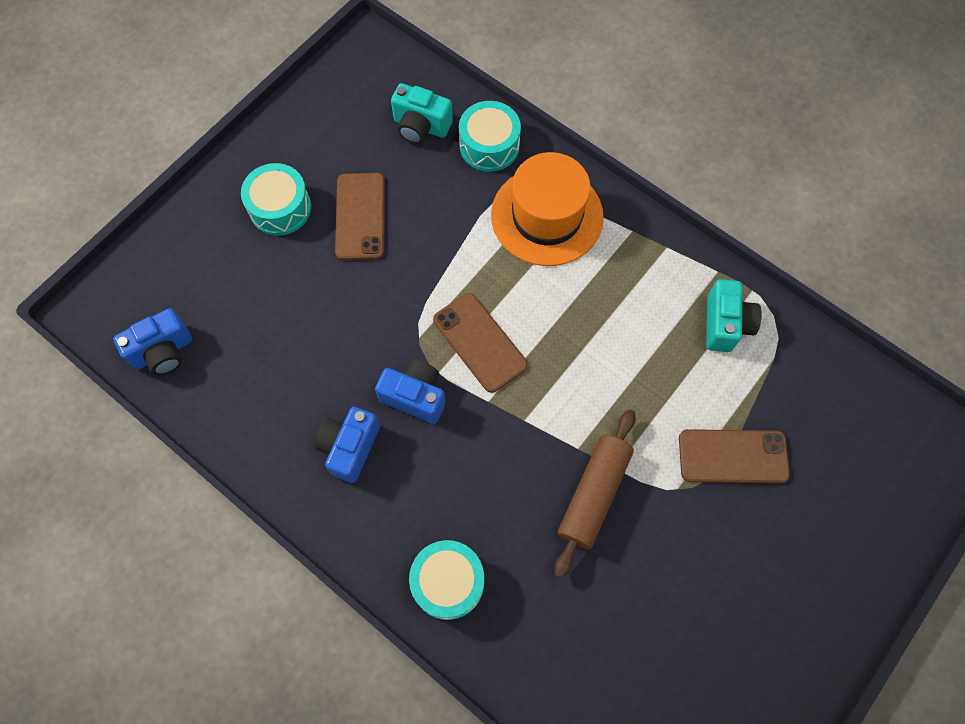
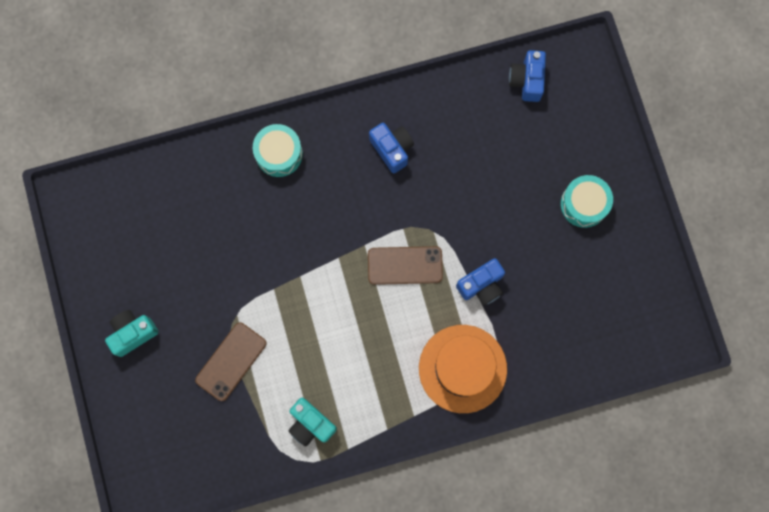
camera: 125 degrees right, 10 degrees up
brown phone [335,173,385,260] -> none
blue camera [375,359,446,424] -> blue camera moved to [456,258,505,306]
turquoise camera [391,83,453,144] -> turquoise camera moved to [105,310,159,357]
turquoise drum [459,101,521,172] -> none
brown rolling pin [554,409,636,579] -> none

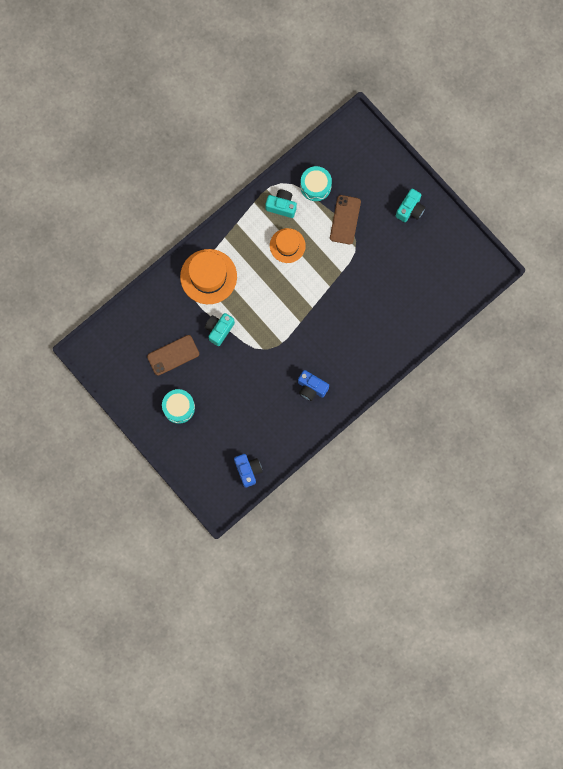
camera: 155 degrees right, 0 degrees up
turquoise drum [253,124,303,177] -> turquoise drum moved to [300,166,332,201]
brown phone [368,246,443,285] -> brown phone moved to [147,335,199,376]
blue camera [456,258,505,306] -> turquoise camera [205,313,235,346]
none -> orange hat [270,228,306,263]

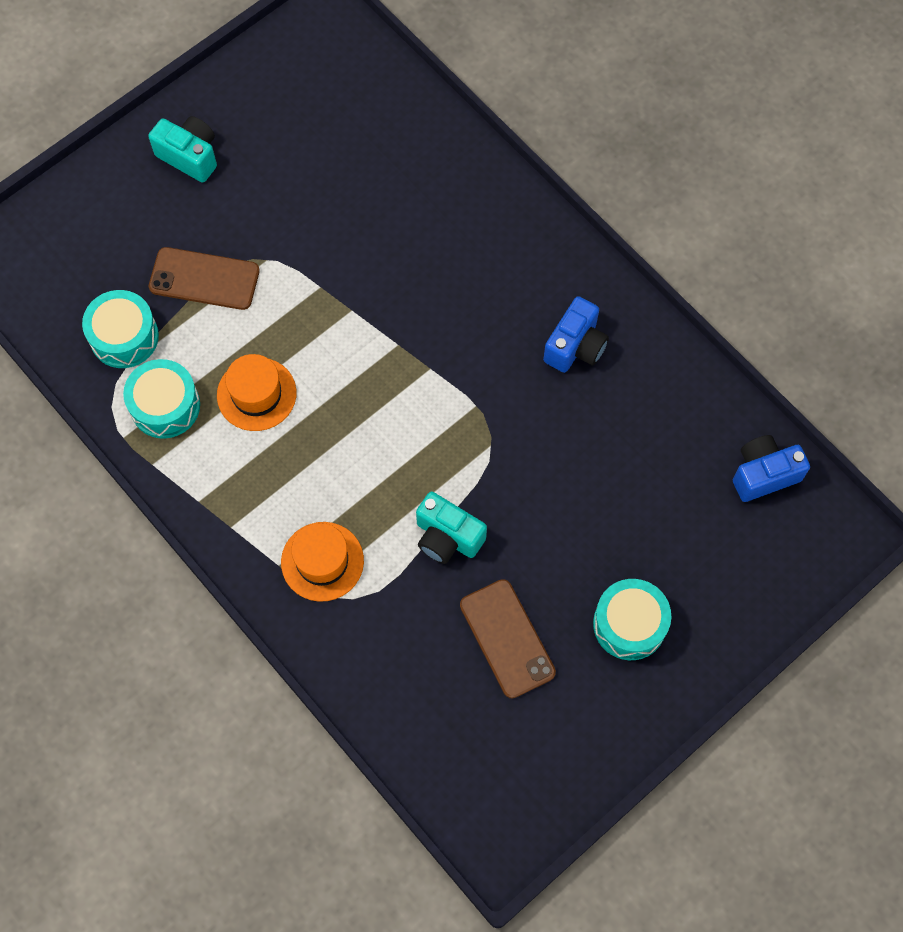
camera: 90 degrees left, 10 degrees down
orange hat [180,249,237,304] -> orange hat [281,522,364,602], size x0.63
turquoise camera [265,190,297,218] -> turquoise drum [123,359,200,439]

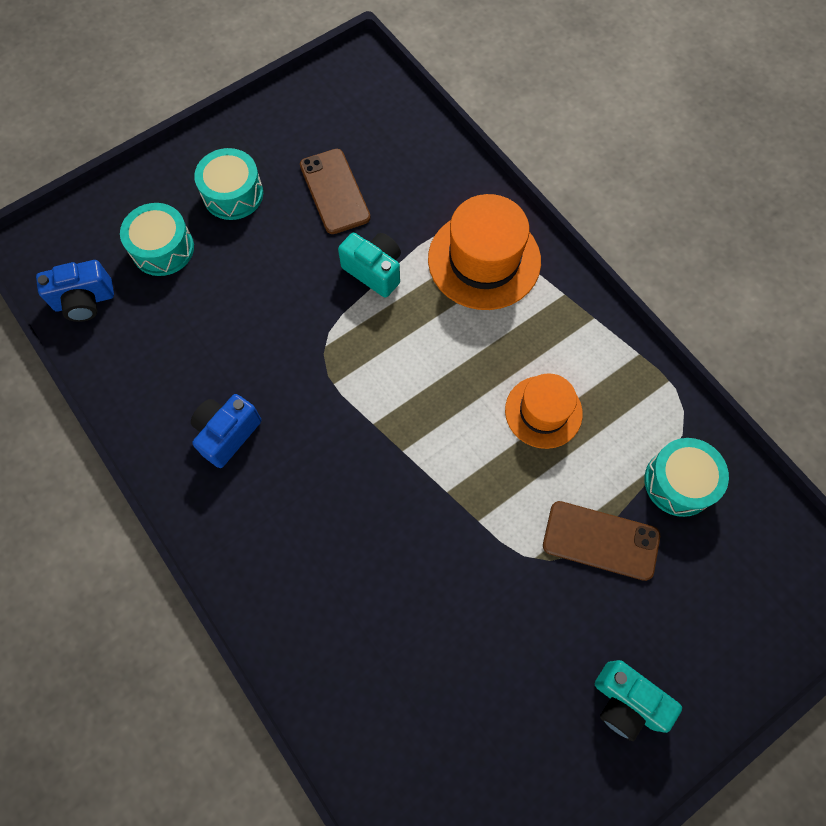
camera: 175 degrees left, 0 degrees up
turquoise drum [123,359,200,439] -> turquoise drum moved to [120,203,194,276]
orange hat [281,522,364,602] -> orange hat [428,194,541,310], size x1.57

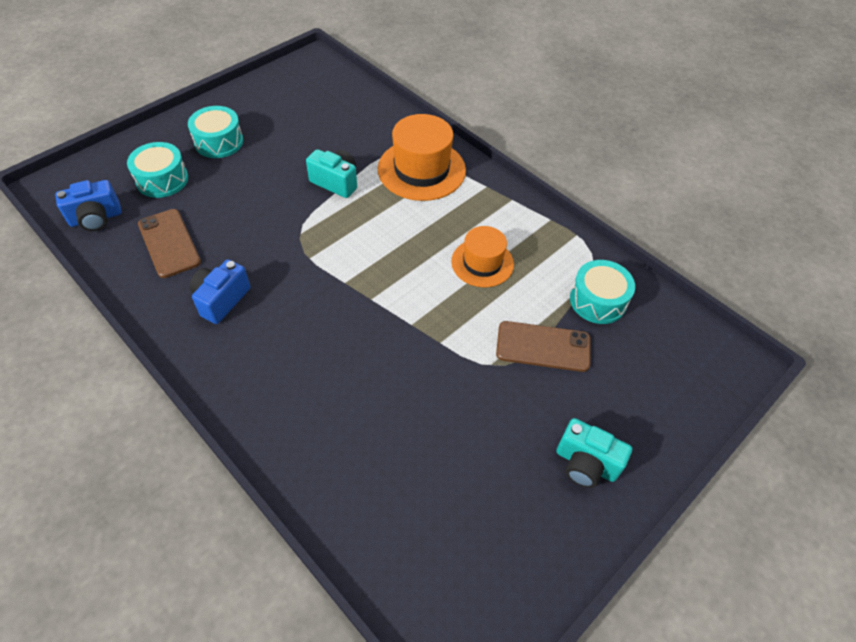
camera: 10 degrees left, 15 degrees down
brown phone [300,149,371,234] -> brown phone moved to [138,209,201,278]

